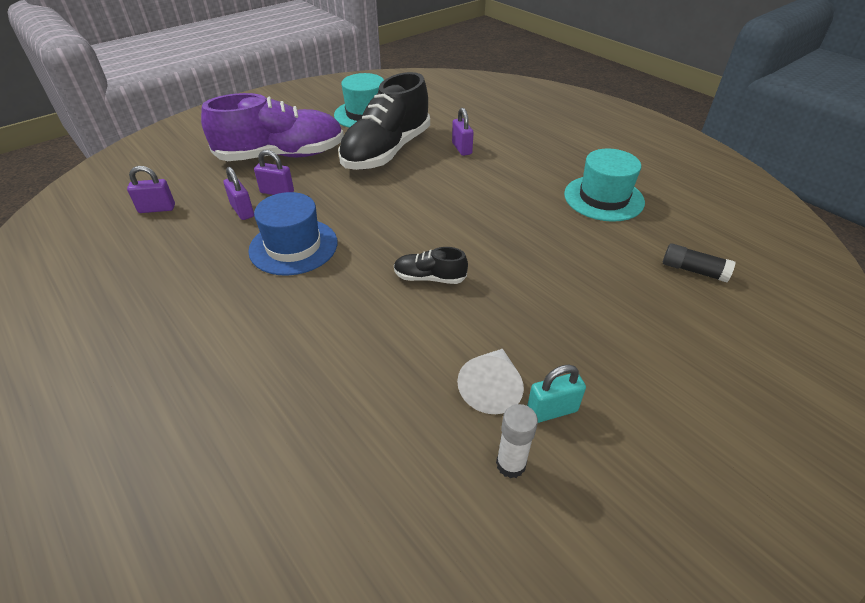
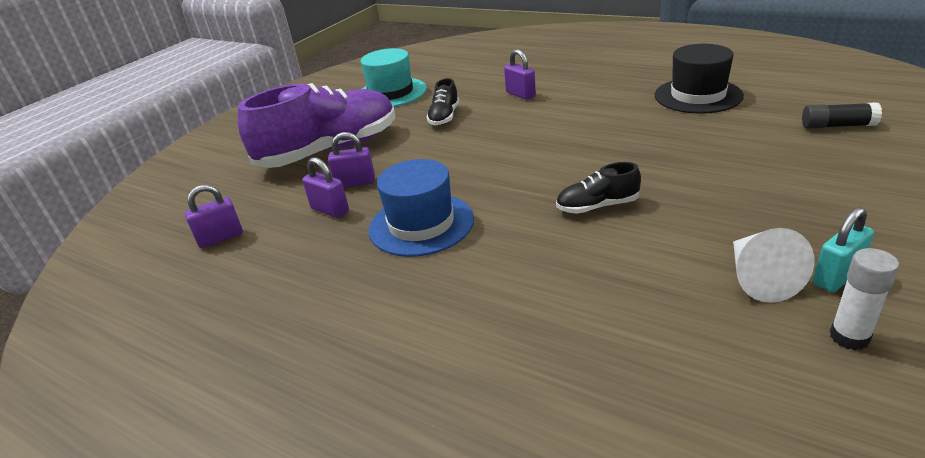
camera: 15 degrees left, 10 degrees down
black shoe [338,72,430,170] -> black shoe [426,78,459,125], size x0.44
turquoise hat [564,149,645,222] -> black hat [655,44,744,114]

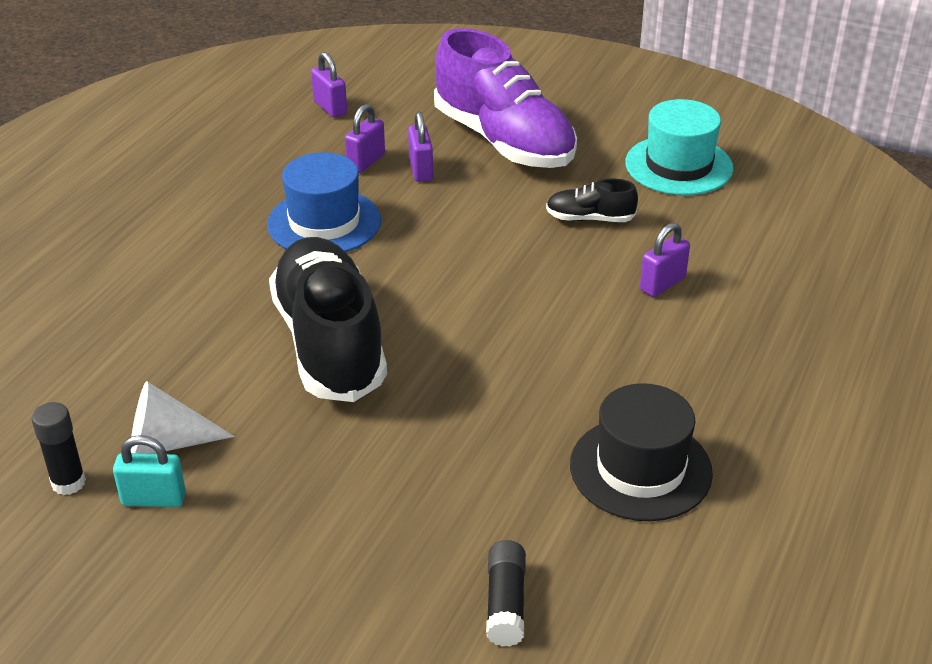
camera: 80 degrees right, 5 degrees up
black shoe [556,162,641,214] -> black shoe [269,237,387,402], size x2.29
turquoise padlock [813,207,874,292] -> turquoise padlock turned 45 degrees counterclockwise [113,435,186,507]
white glue stick [830,248,899,350] -> black glue stick [32,402,86,495]

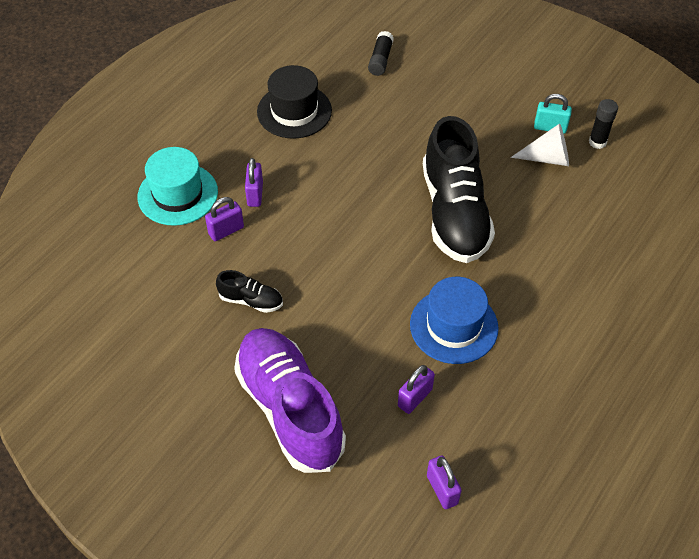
camera: 170 degrees left, 15 degrees up
purple padlock [408,112,433,182] -> purple padlock moved to [245,158,263,207]
turquoise hat [625,99,733,195] -> turquoise hat moved to [138,147,218,226]

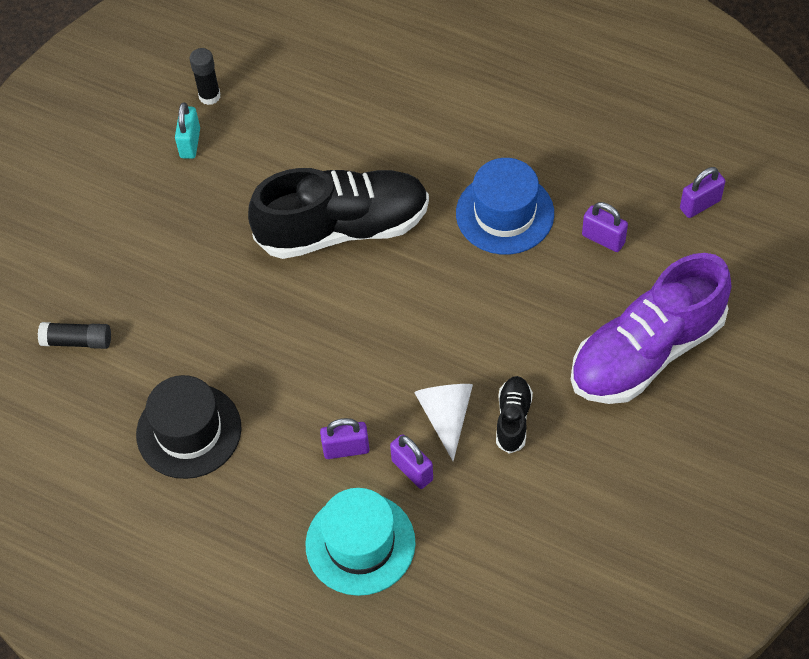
camera: 95 degrees left, 5 degrees up
white cone [511,123,569,166] -> white cone moved to [414,384,473,461]

